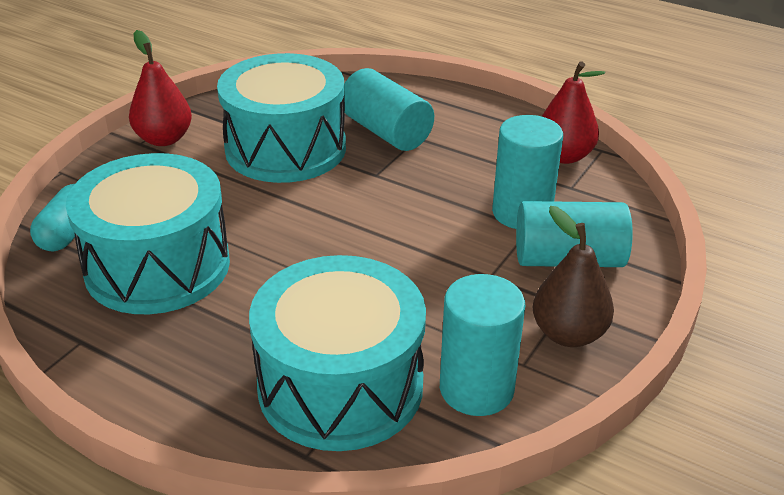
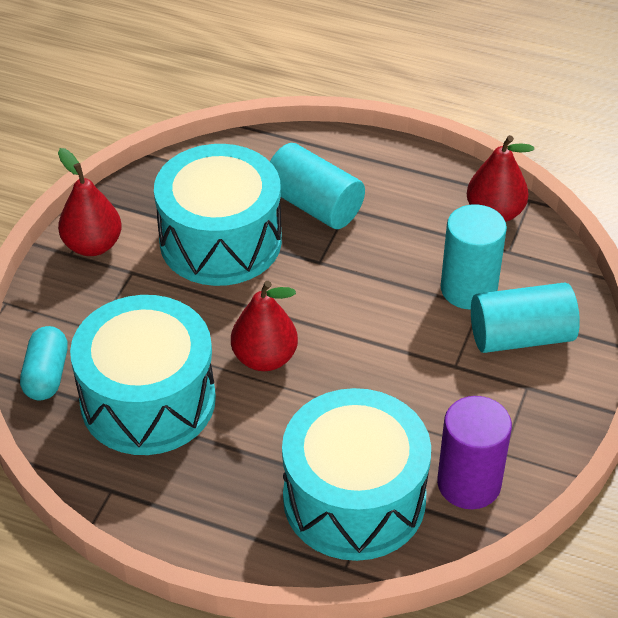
camera: 10 degrees left, 10 degrees up
turquoise cylinder [440,274,525,416] -> purple cylinder [437,396,512,509]
brown pear [533,206,614,347] -> none
none -> red pear [231,281,298,371]

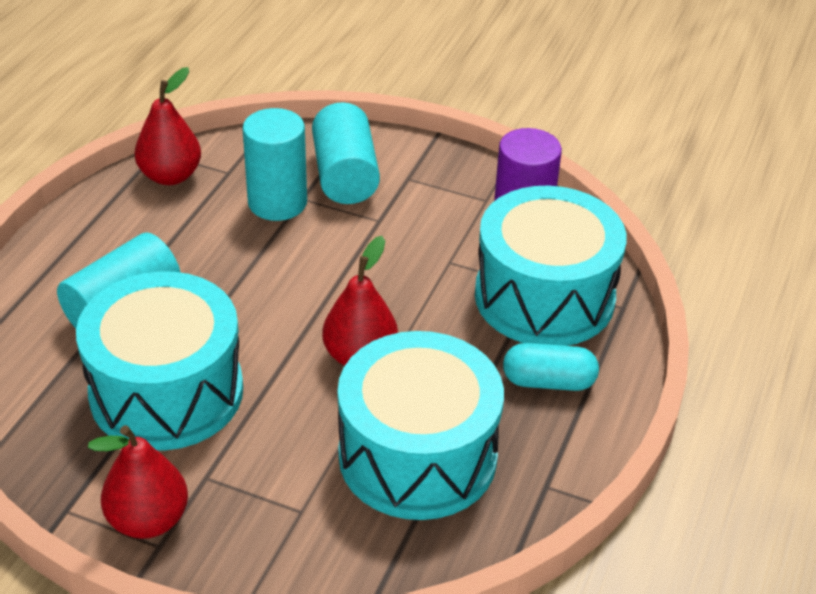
camera: 90 degrees left, 5 degrees down
turquoise capsule [20,326,68,401] -> turquoise capsule moved to [503,343,599,391]

